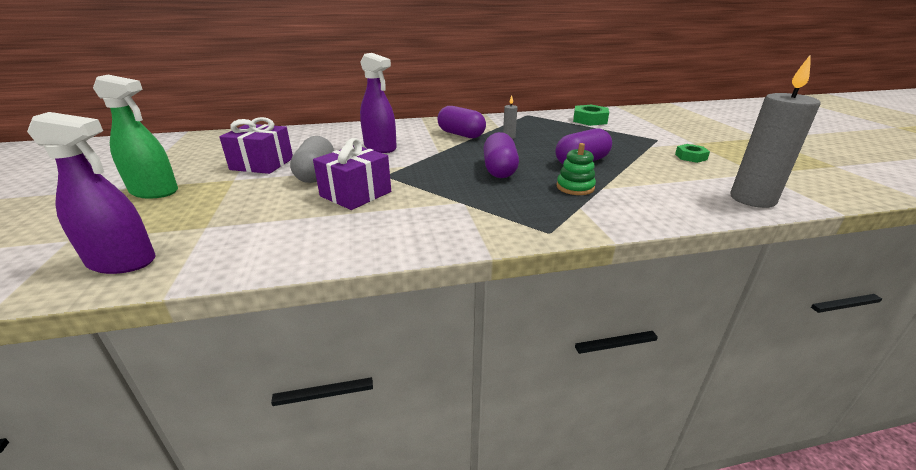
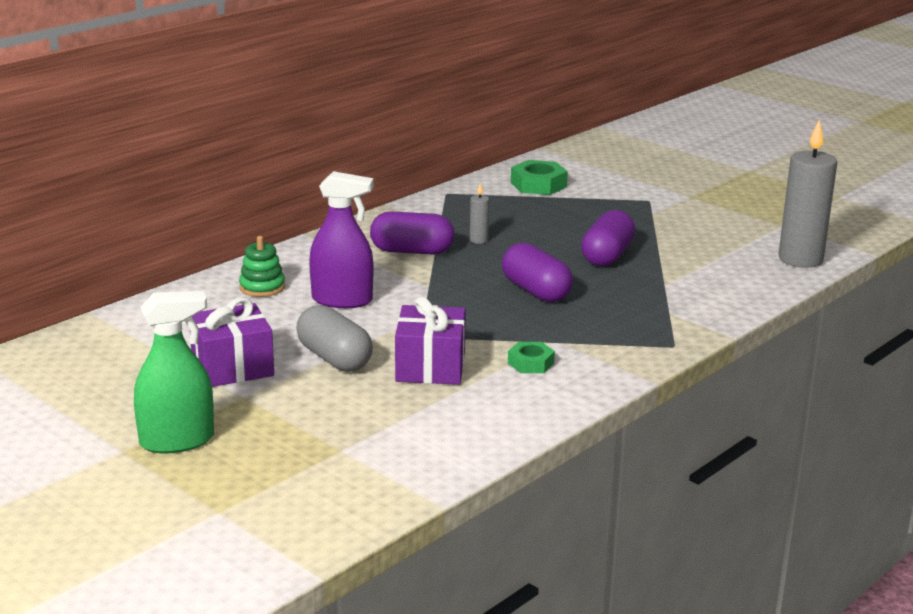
camera: 35 degrees left, 5 degrees down
purple spray bottle [27,112,156,274] -> none
green stacking toy [556,143,596,195] -> green stacking toy moved to [239,236,285,297]
green nut [675,144,710,163] -> green nut moved to [508,342,555,373]

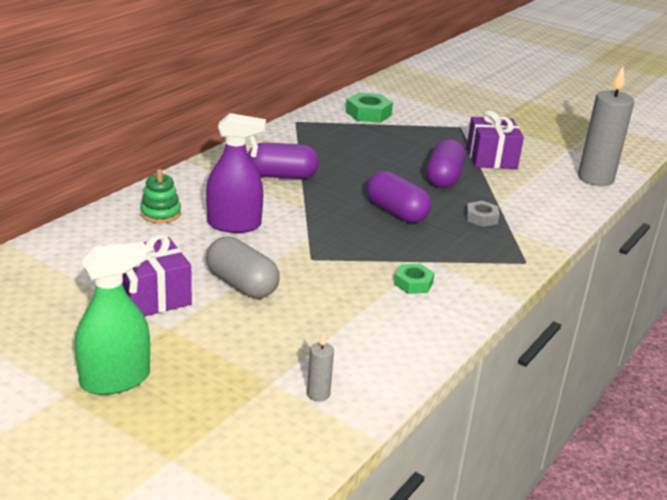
camera: 10 degrees left, 5 degrees up
purple gift [395,297,466,385] -> purple gift moved to [466,110,524,169]
grey candle [470,183,489,244] -> grey candle moved to [307,332,334,401]
none -> grey nut [466,201,499,227]

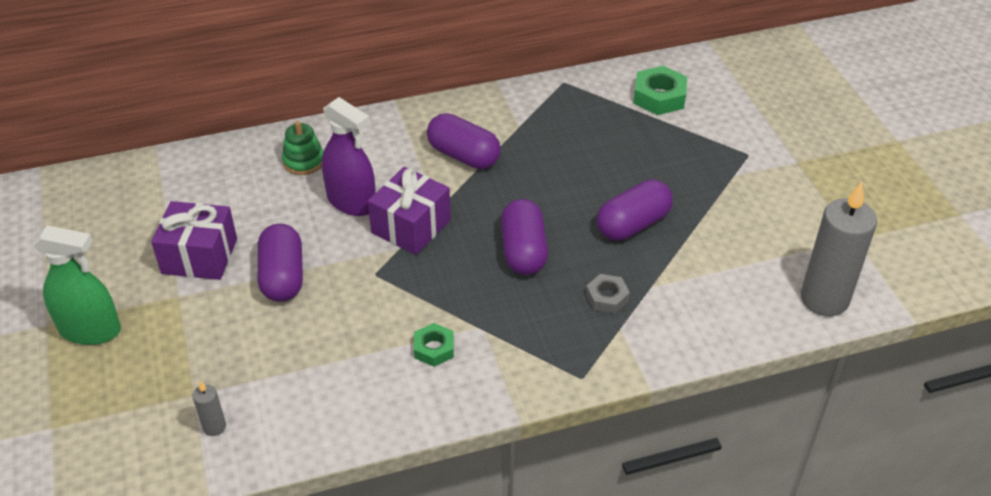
camera: 40 degrees right, 15 degrees up
grey capsule [206,236,280,298] -> purple capsule [258,224,303,302]
purple gift [466,110,524,169] -> purple gift moved to [368,167,451,255]

